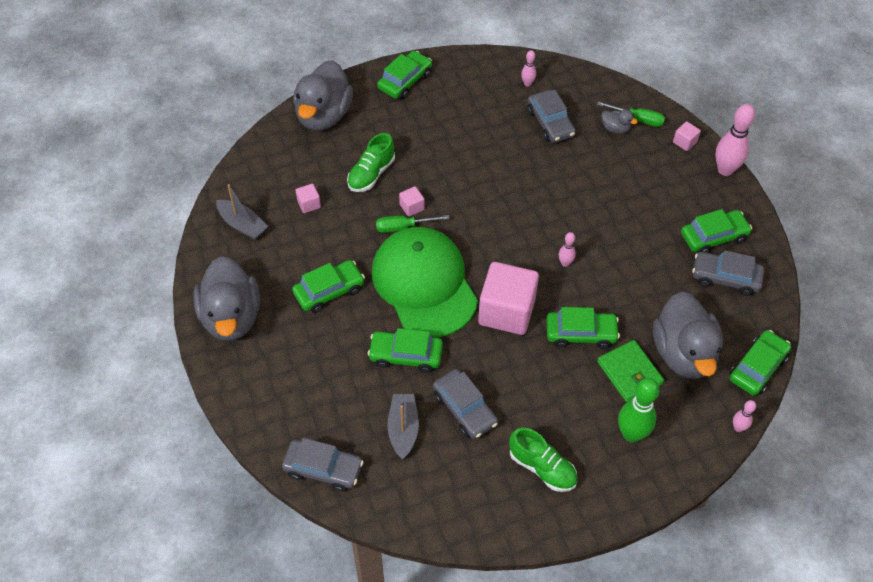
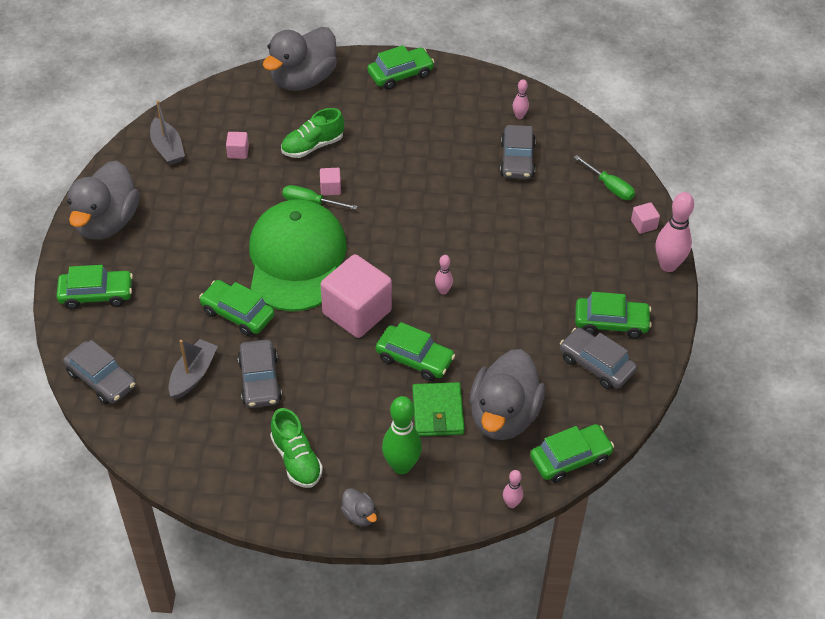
camera: 25 degrees right, 5 degrees down
green car [292,260,365,313] -> green car moved to [56,265,133,309]
grey duck [601,110,638,134] -> grey duck moved to [341,488,377,526]

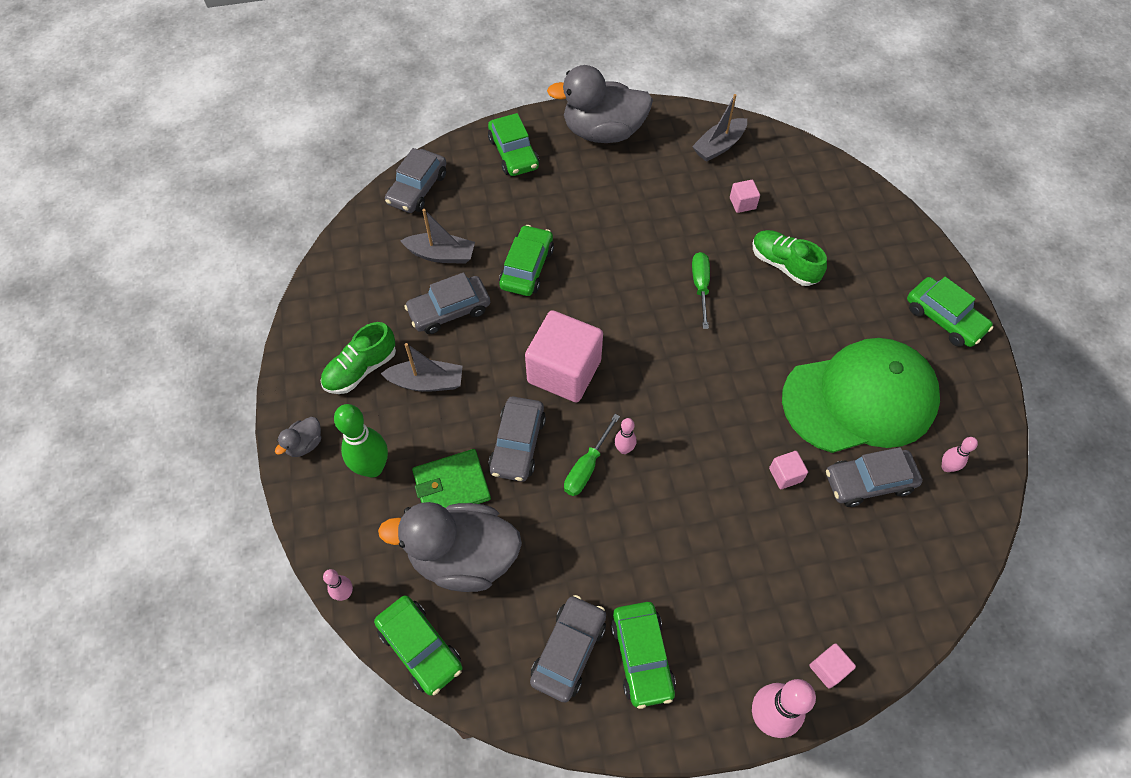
camera: 75 degrees right, 10 degrees up
green cap [249,199,347,311] -> green cap moved to [782,338,940,453]
grey duck [263,27,337,91] -> none
pink cube [320,168,341,196] -> pink cube moved to [769,451,808,489]
green car [376,322,455,381] -> grey car [488,396,546,482]
green screwdriver [574,155,635,200] -> green screwdriver moved to [564,414,620,496]
none -> grey boat [381,343,462,392]

